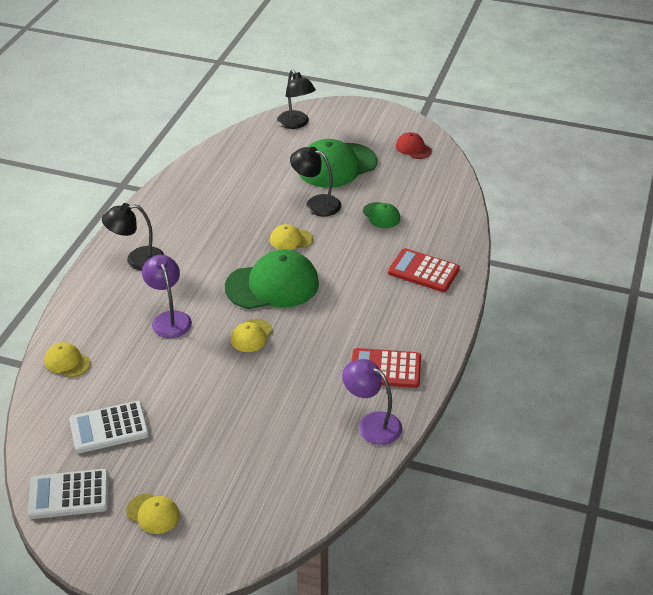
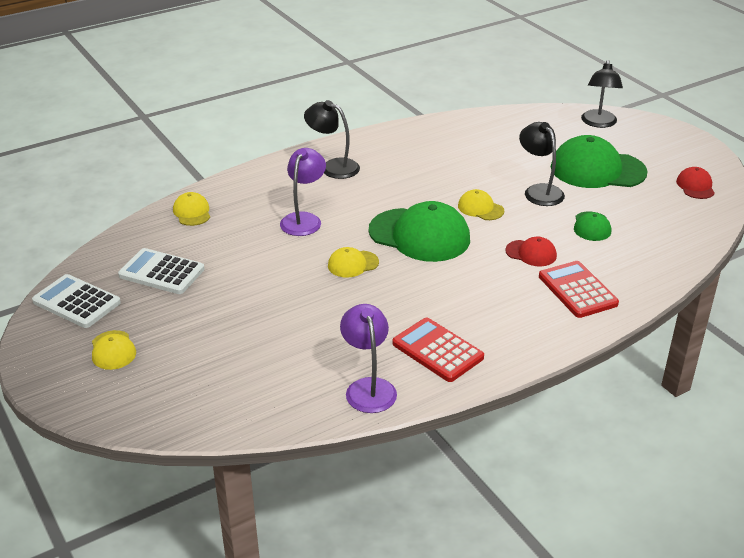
camera: 40 degrees right, 5 degrees down
none -> red cap [505,237,557,266]

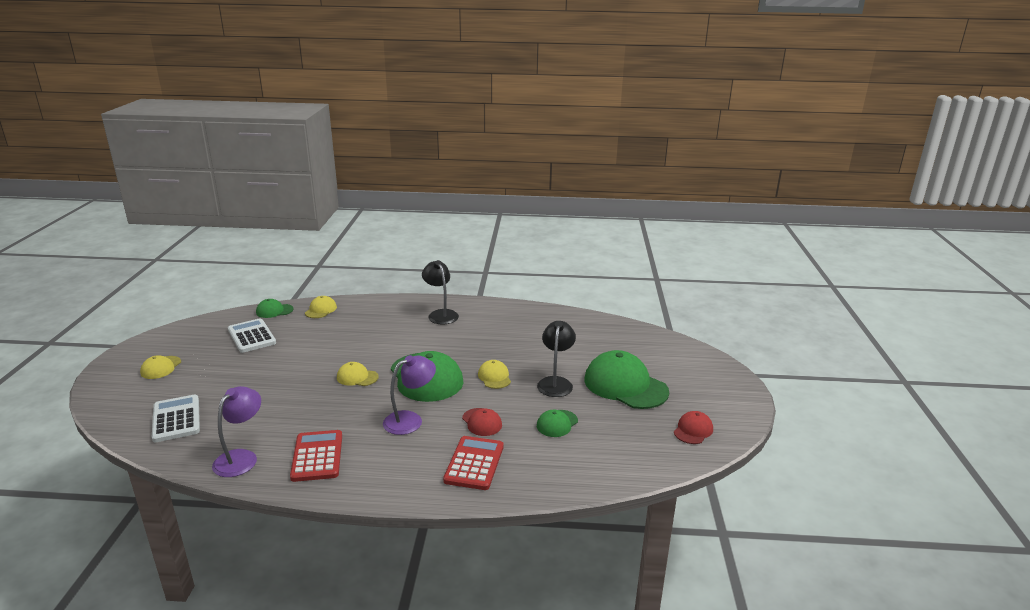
camera: 35 degrees right, 10 degrees down
white calculator [32,274,121,328] -> white calculator moved to [152,394,200,442]
purple lamp [280,148,326,236] -> purple lamp moved to [383,355,436,435]
black lamp [581,60,623,128] -> none
none -> green cap [256,299,294,318]

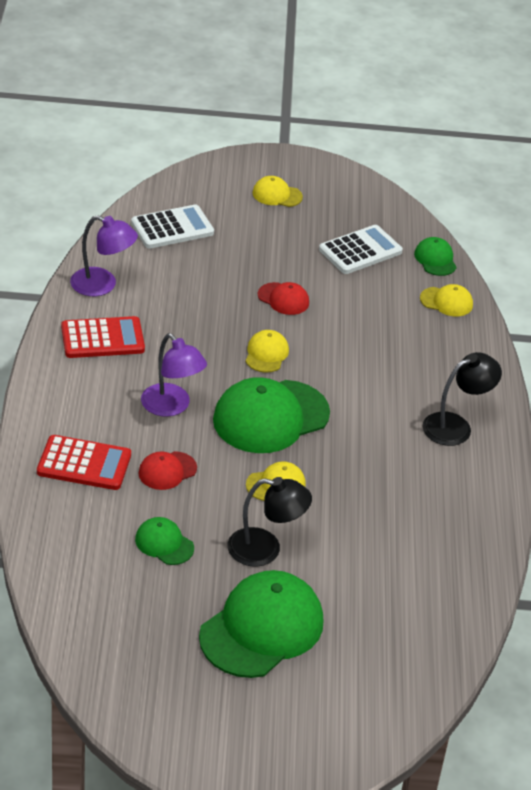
camera: 85 degrees right, 15 degrees up
red cap [674,411,713,444] -> red cap moved to [258,282,309,315]

